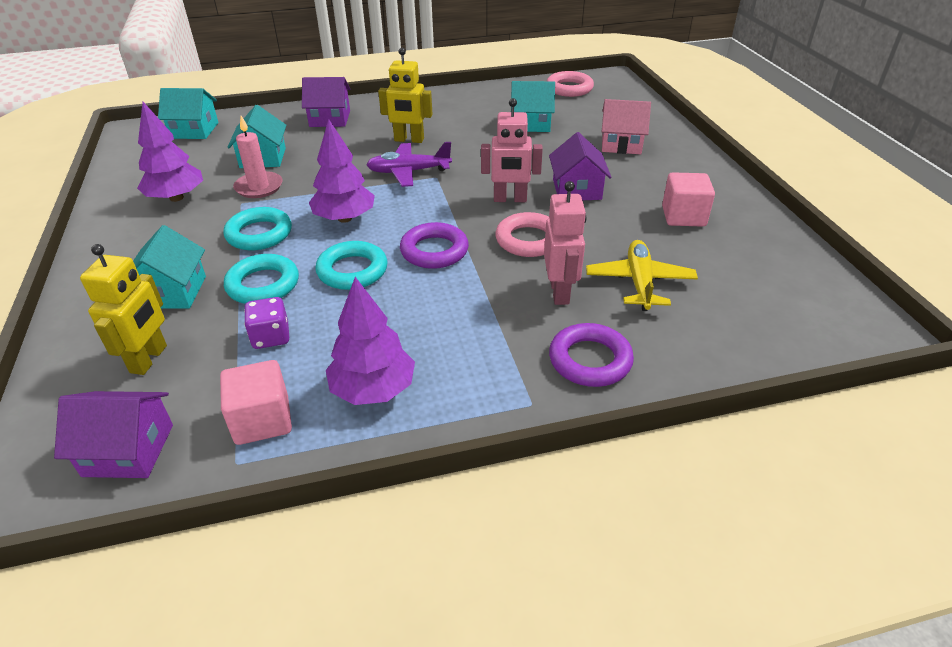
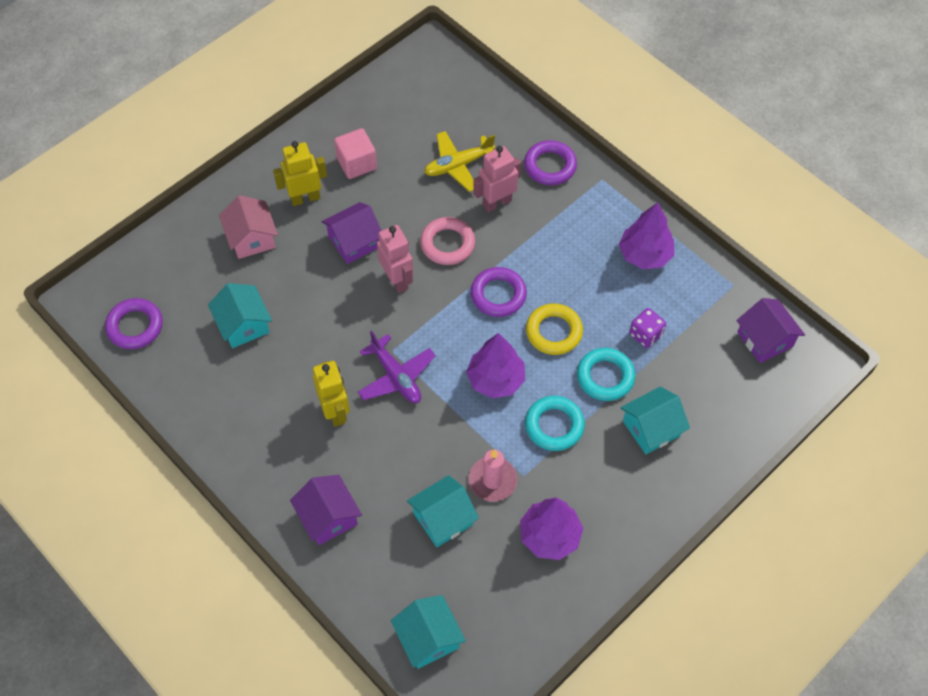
camera: 120 degrees left, 20 degrees up
yellow robot [80,244,167,375] -> yellow robot moved to [273,141,327,206]
pink cube [220,360,292,445] -> none
turquoise ring [315,241,387,290] -> yellow ring [526,304,583,355]
pink ring [547,71,594,97] -> purple ring [105,298,163,349]

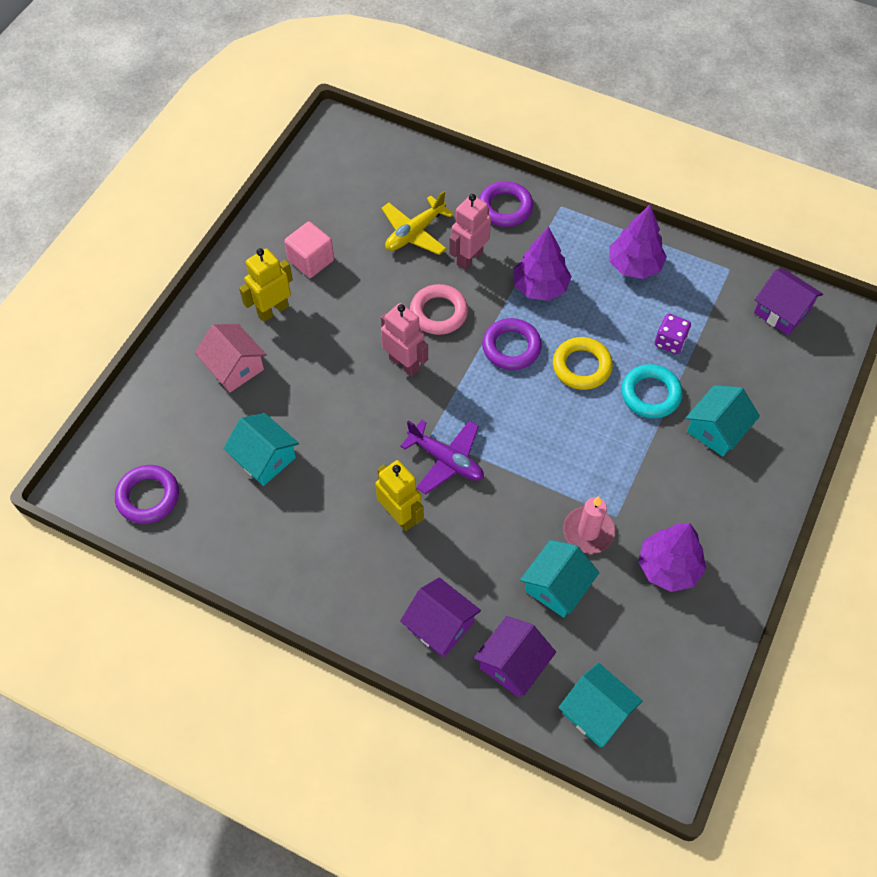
camera: 20 degrees left, 0 degrees up
purple house [322,202,382,264] -> purple house moved to [474,616,556,697]
purple tree [466,333,525,398] -> purple tree moved to [513,227,572,301]
turquoise ring [525,396,585,451] -> none

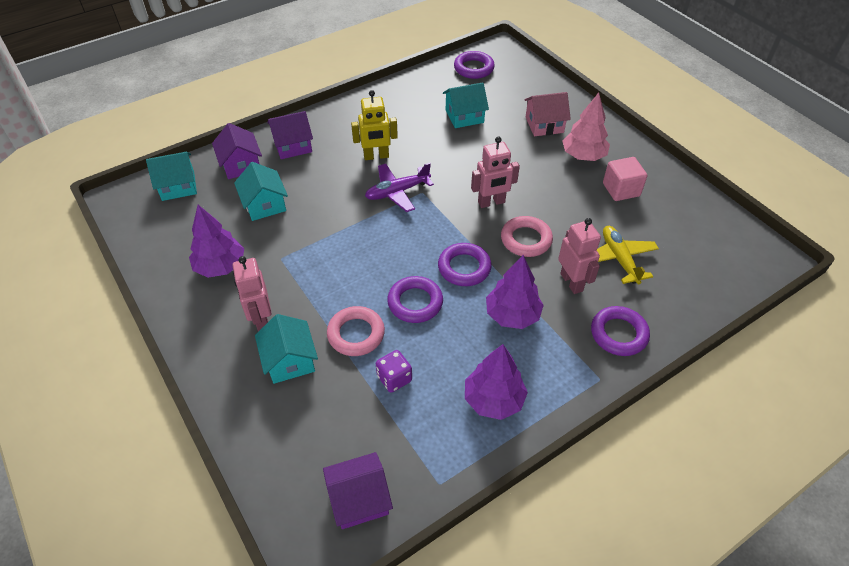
camera: 120 degrees right, 10 degrees down
yellow robot [239,248,293,322] -> pink tree [562,93,610,161]
yellow ring [553,337,613,390] -> purple ring [387,276,443,323]
pink candle [563,496,615,554] -> none
turquoise ring [621,364,683,419] -> pink ring [327,306,385,356]
none -> pink robot [233,256,272,332]

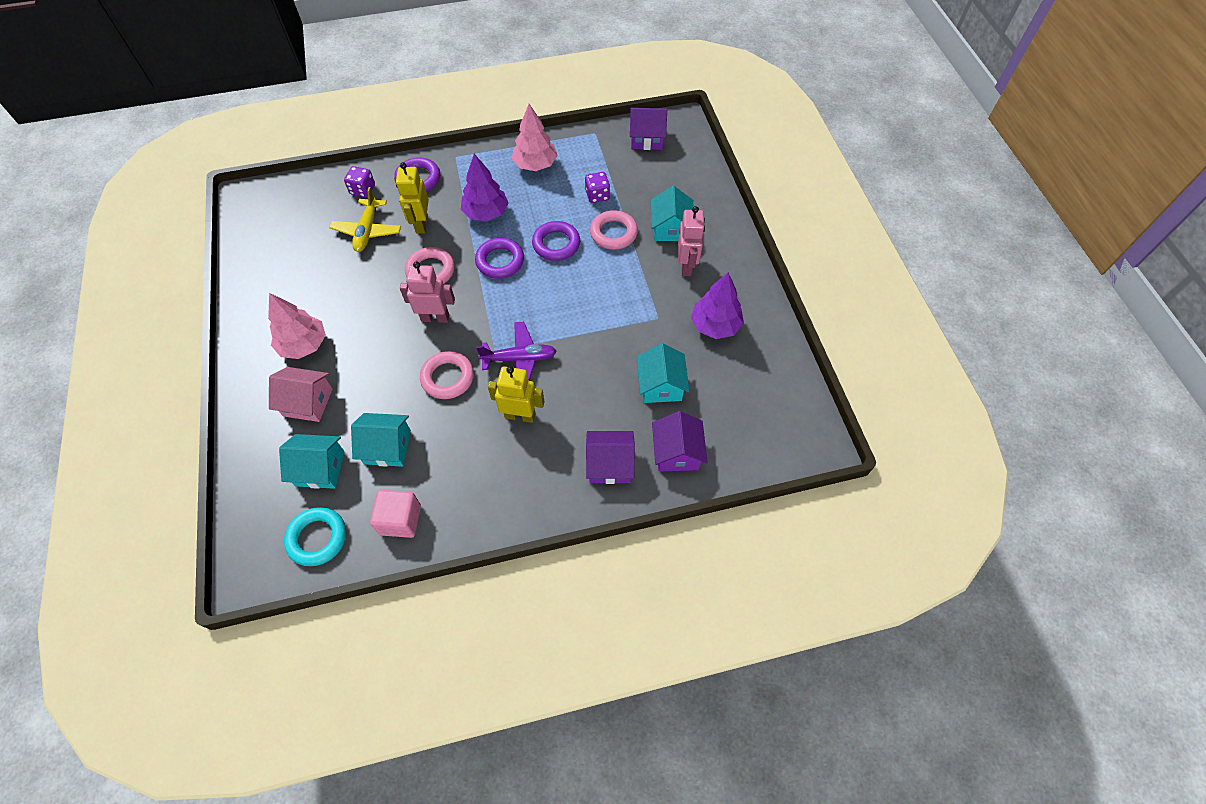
camera: 160 degrees left, 10 degrees up
turquoise house [146,152,197,201] -> turquoise house moved to [279,434,345,489]
purple ring [454,51,495,79] -> turquoise ring [284,507,346,566]
purple tree [465,344,528,420] -> pink tree [512,104,558,171]
pink robot [558,218,601,294] -> yellow robot [396,162,429,234]
pink cube [603,157,647,201] -> pink cube moved to [370,490,421,538]
none -> purple dice [344,166,375,198]
none -> pink ring [420,351,474,399]

